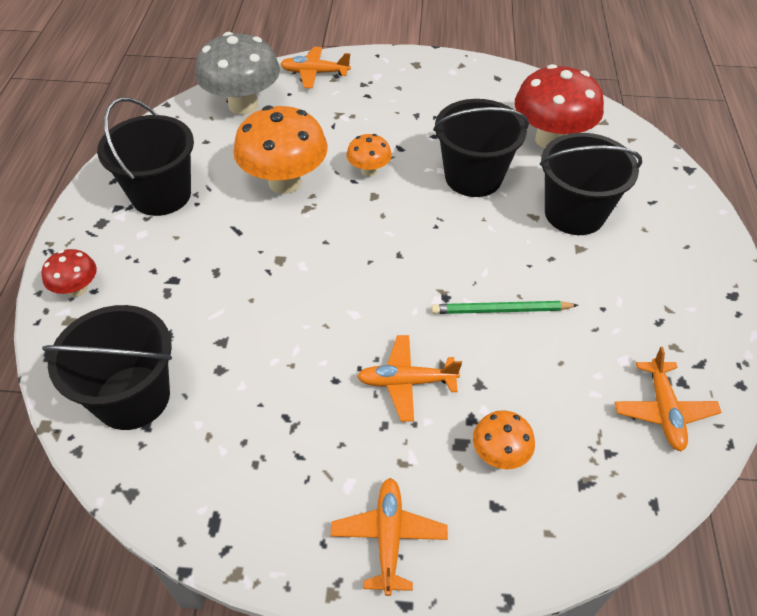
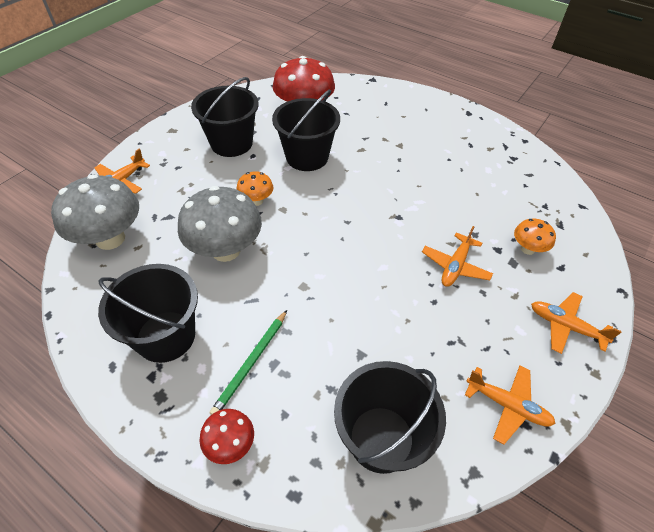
camera: 60 degrees left, 0 degrees up
orange mushroom [233,105,328,194] -> grey mushroom [178,186,262,262]
green pencil [431,301,578,314] -> green pencil moved to [210,310,287,415]
black bucket [540,133,642,235] -> black bucket moved to [191,77,259,157]
orange plane [615,347,722,452] -> orange plane moved to [465,366,556,444]

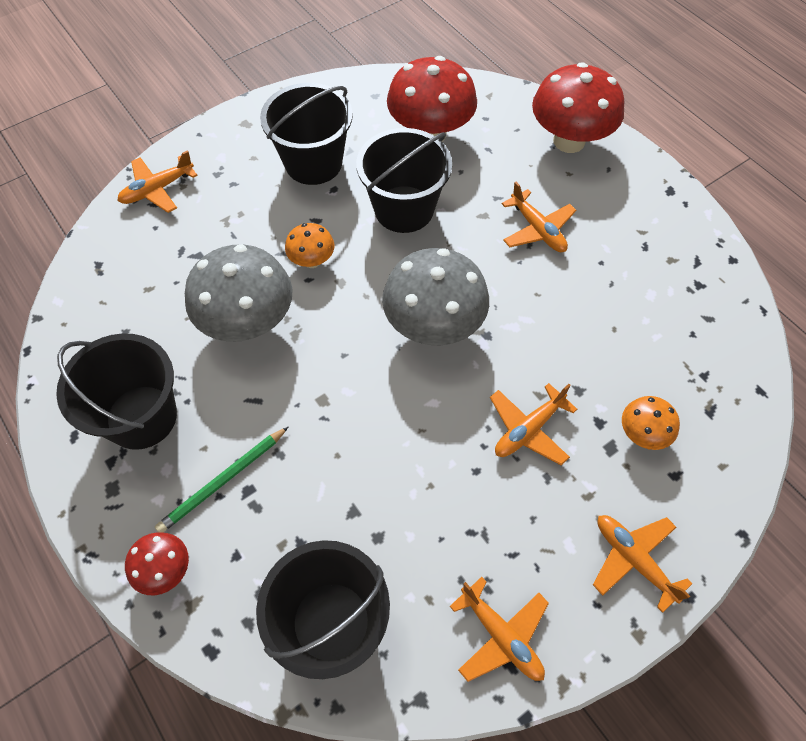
camera: 20 degrees right, 10 degrees up
grey mushroom [51,174,139,250] -> grey mushroom moved to [382,248,489,346]
none -> orange plane [502,182,576,252]
none -> red mushroom [532,62,624,153]

